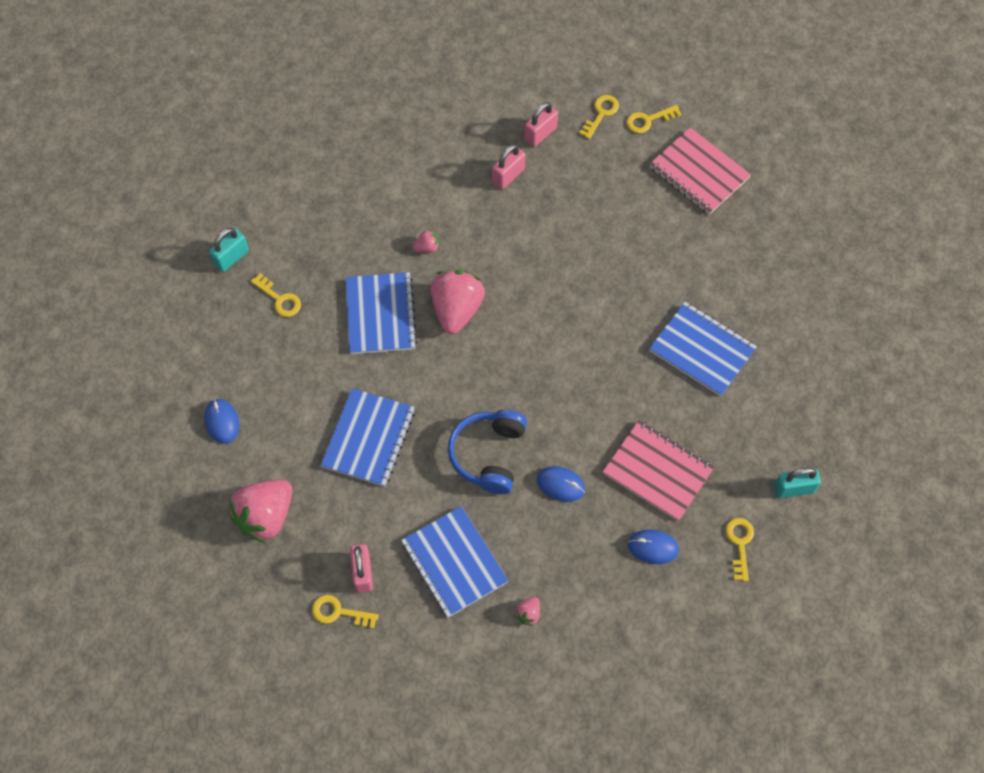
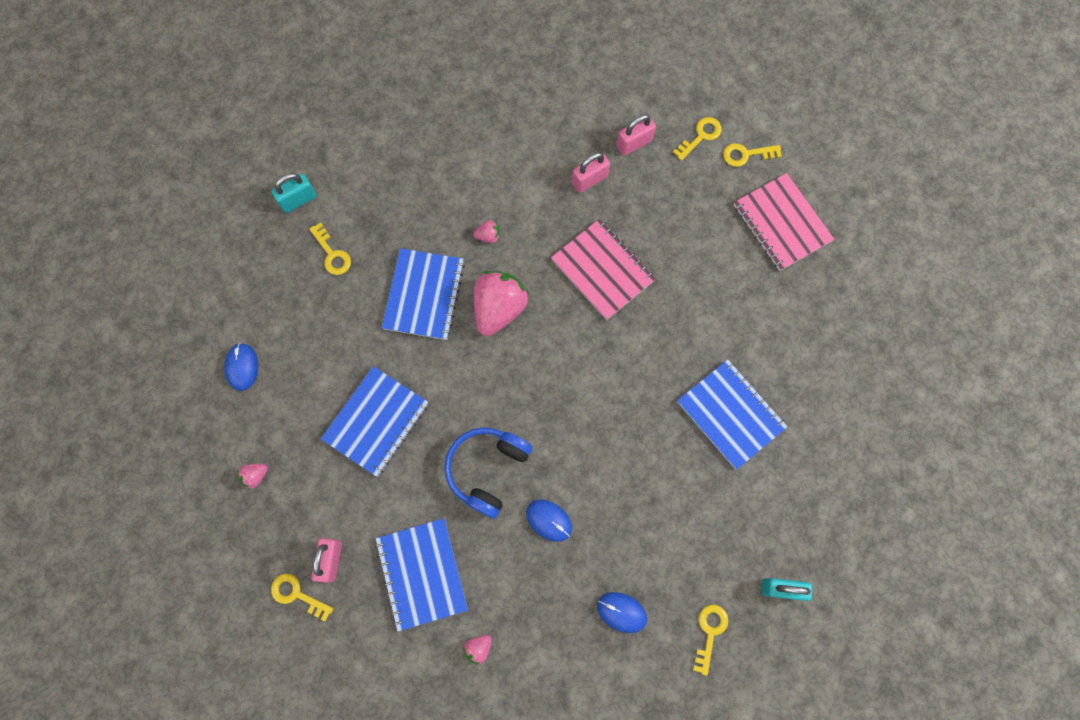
camera: 15 degrees right, 10 degrees up
pink strawberry [229,479,292,543] -> pink strawberry [238,464,268,490], size x0.43
pink notebook [603,420,715,521] -> pink notebook moved to [551,219,656,320]

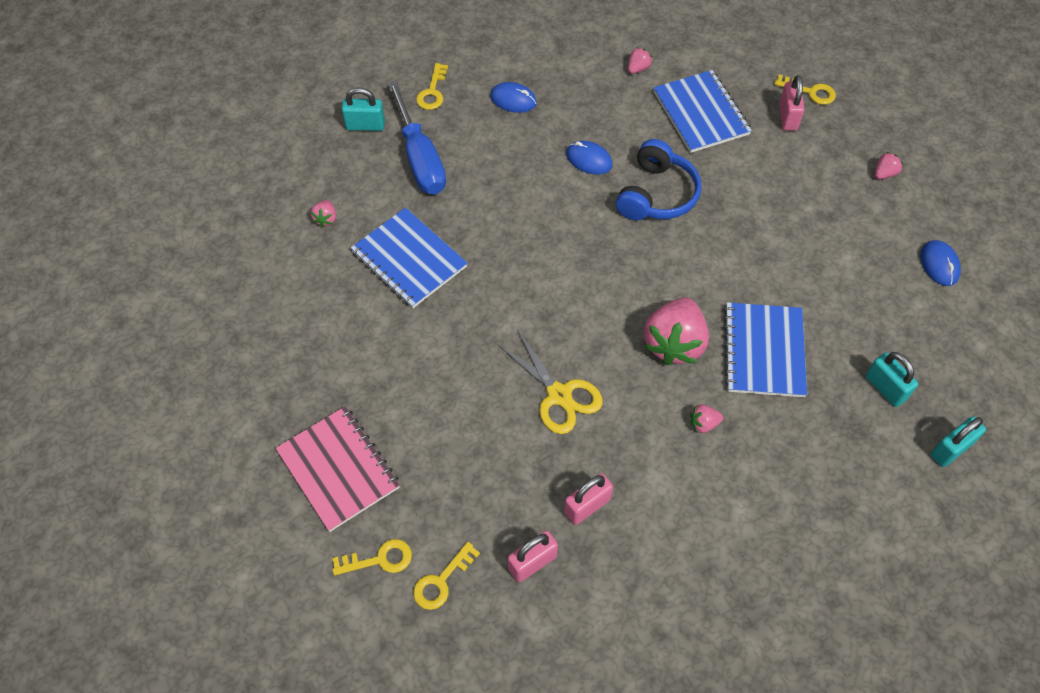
camera: 175 degrees right, 15 degrees down
yellow key [309,222,351,275] -> turquoise padlock [866,352,918,407]
blue notebook [321,366,429,477] -> none
pink notebook [551,219,656,320] -> yellow scissors [497,329,603,434]
none -> pink strawberry [311,200,336,227]
none -> blue screwdriver [388,81,446,194]

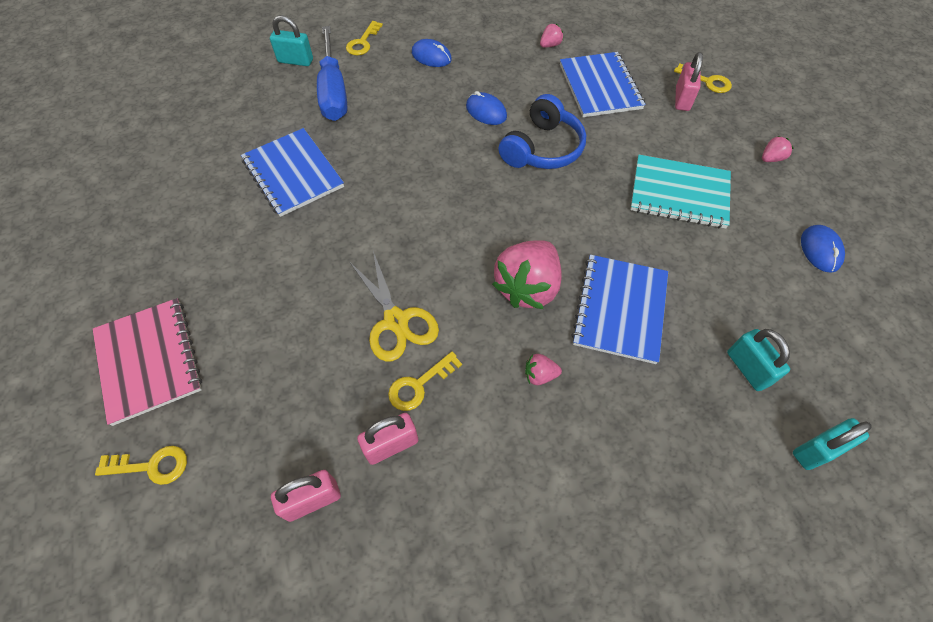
camera: 10 degrees right, 0 degrees up
pink strawberry [311,200,336,227] -> none
yellow key [413,542,480,610] -> yellow key moved to [388,352,462,411]
none -> turquoise notebook [630,155,731,229]

